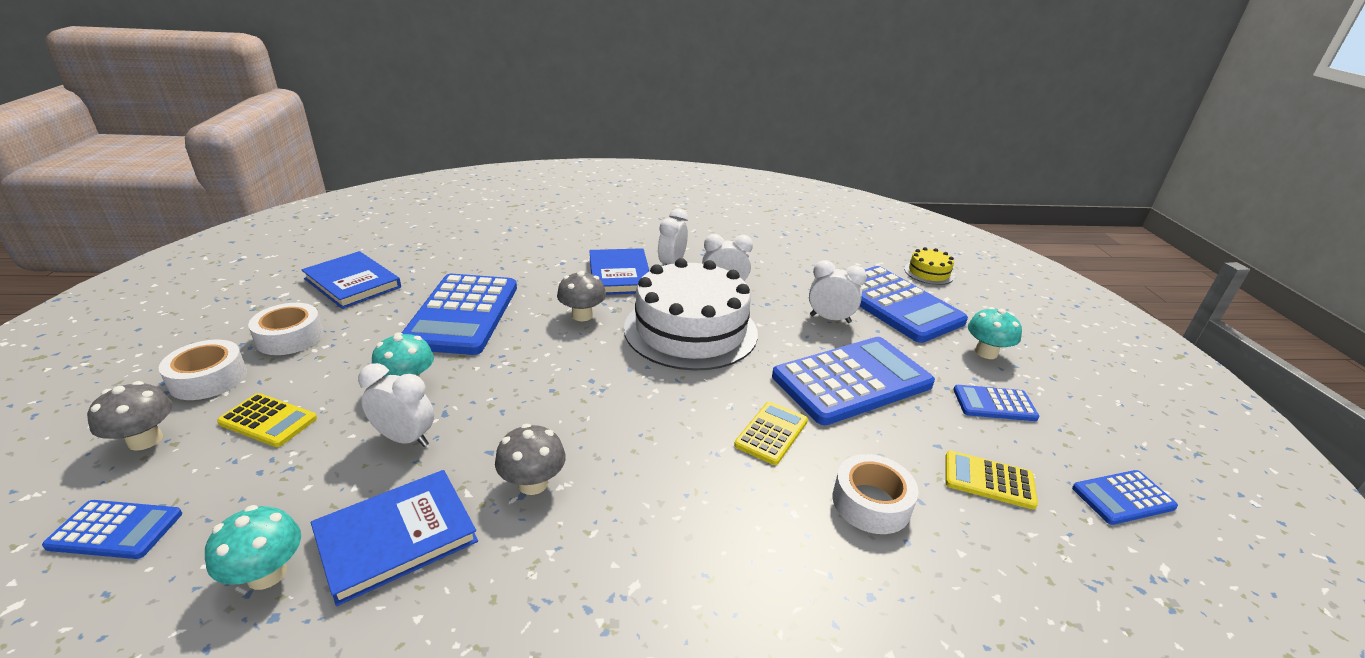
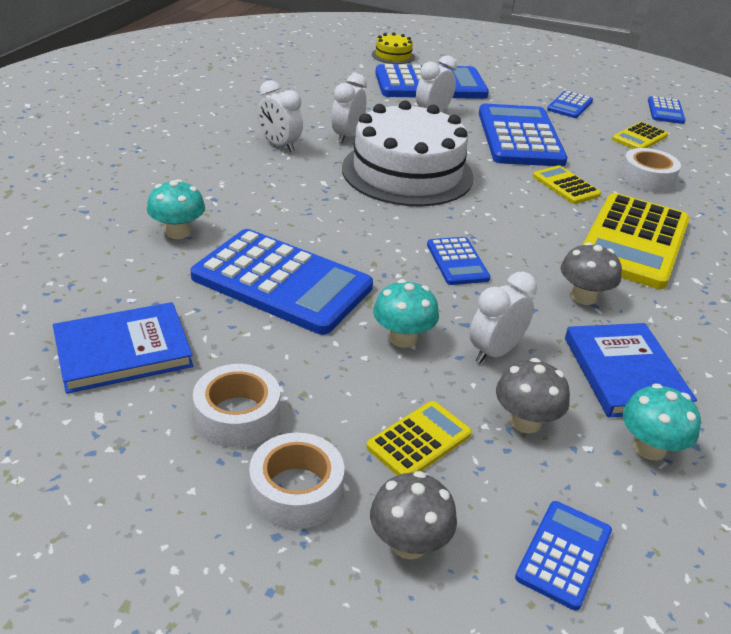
camera: 65 degrees left, 5 degrees up
grey mushroom [557,271,606,321] -> grey mushroom moved to [496,358,570,433]
blue book [589,248,649,295] -> none
turquoise mushroom [968,307,1022,359] -> turquoise mushroom moved to [147,179,205,239]
none -> blue calculator [427,237,490,285]
none -> yellow calculator [583,193,690,289]

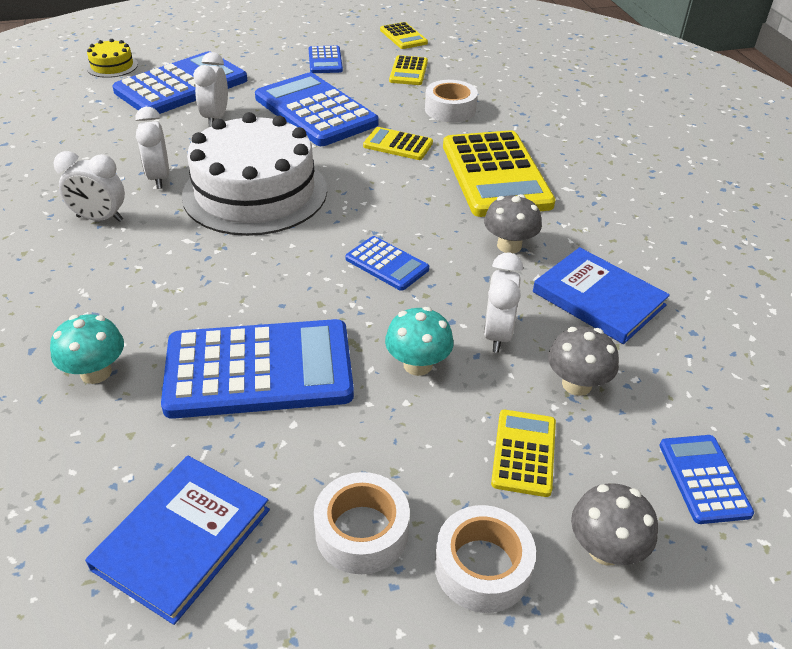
camera: 35 degrees left, 5 degrees up
turquoise mushroom [622,383,701,460] -> none
blue calculator [648,96,685,124] -> yellow calculator [380,22,428,49]

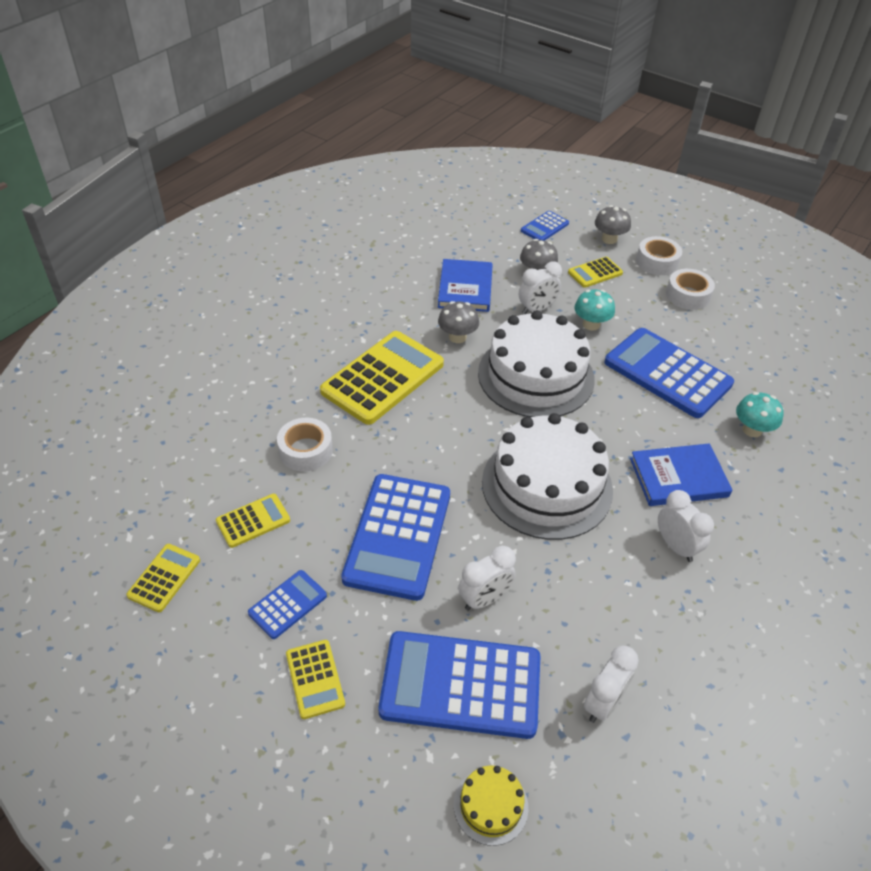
camera: 130 degrees left, 5 degrees up
blue book [85,456,270,625] -> blue book moved to [630,444,732,506]
white clock [135,107,169,189] -> white clock moved to [584,646,639,723]
blue calculator [345,236,429,291] -> white cake [478,310,595,418]
yellow calculator [363,127,433,160] -> yellow calculator moved to [286,640,345,719]

